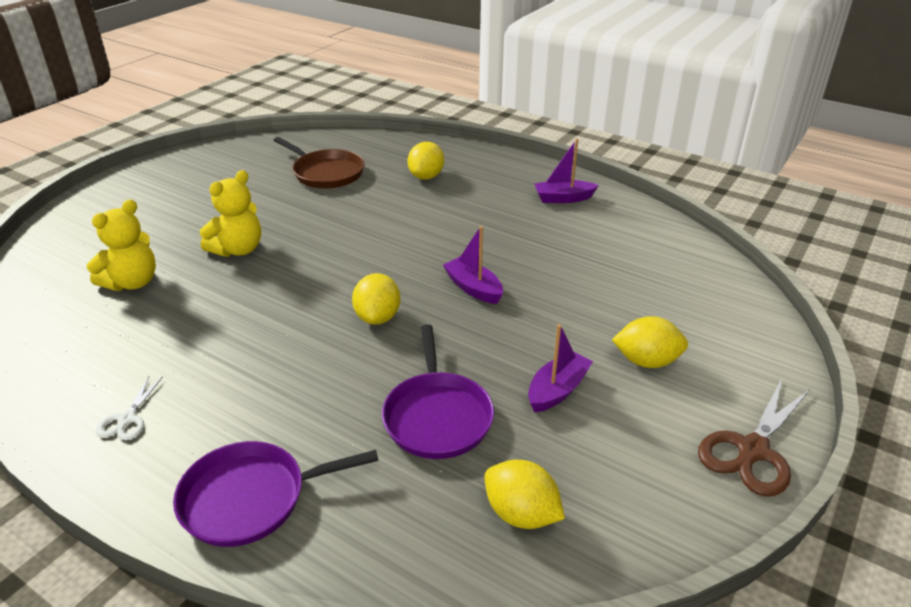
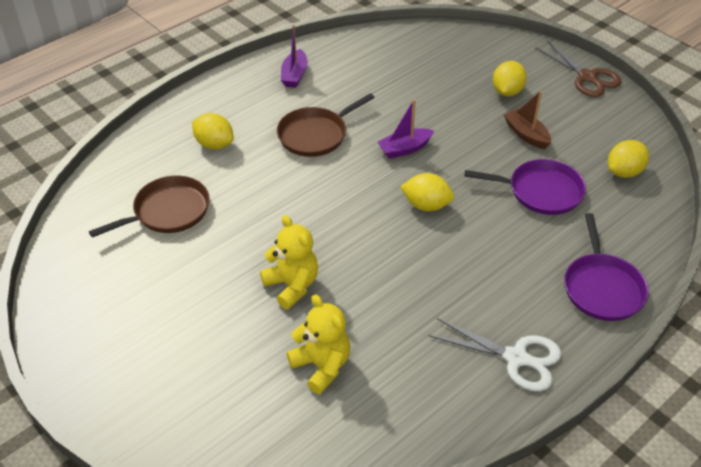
camera: 75 degrees left, 10 degrees up
white scissors [96,376,163,440] -> white scissors [429,318,561,391], size x1.84
purple boat [528,324,593,413] -> brown boat [504,91,551,149]
none -> brown pan [277,93,375,157]

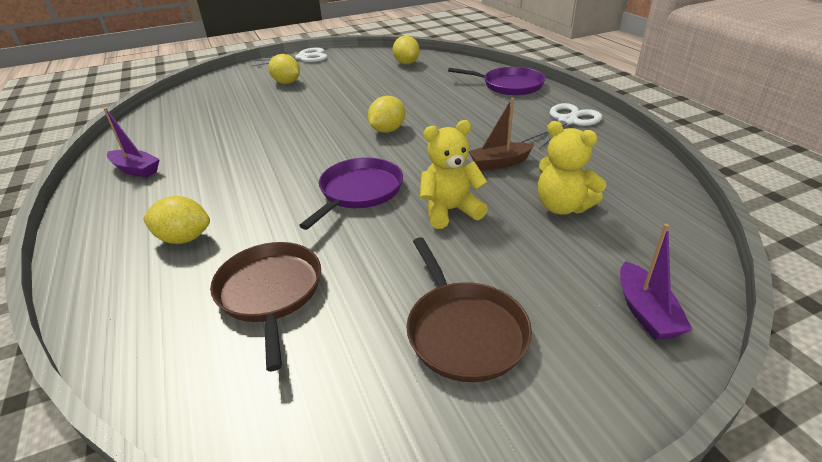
camera: 70 degrees left, 10 degrees down
yellow lemon [192,113,234,149] -> yellow lemon turned 45 degrees clockwise [143,196,210,244]
brown pan [277,93,375,157] -> brown pan moved to [406,237,532,382]
yellow teddy bear [286,294,350,394] -> yellow teddy bear turned 120 degrees counterclockwise [538,121,606,215]
purple boat [378,99,434,159] -> purple boat moved to [620,224,693,340]
purple pan [464,159,586,215] -> purple pan moved to [299,157,403,230]
brown boat [504,91,551,149] -> brown boat moved to [469,98,534,171]
brown scissors [535,41,622,97] -> white scissors [250,47,328,67]

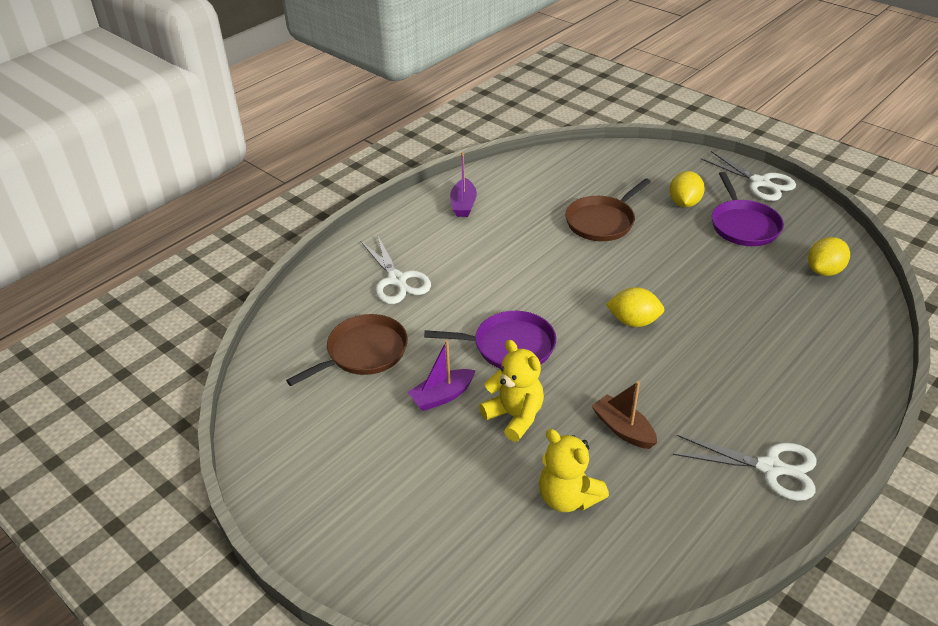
camera: 65 degrees right, 5 degrees up
yellow lemon [143,196,210,244] -> white scissors [360,235,431,304]
brown pan [406,237,532,382] -> brown pan moved to [565,179,651,241]
purple pan [448,67,545,96] -> purple pan moved to [712,172,784,246]
yellow teddy bear [538,121,606,215] -> yellow teddy bear turned 60 degrees counterclockwise [539,429,609,512]
purple boat [620,224,693,340] -> purple boat moved to [408,340,475,411]

